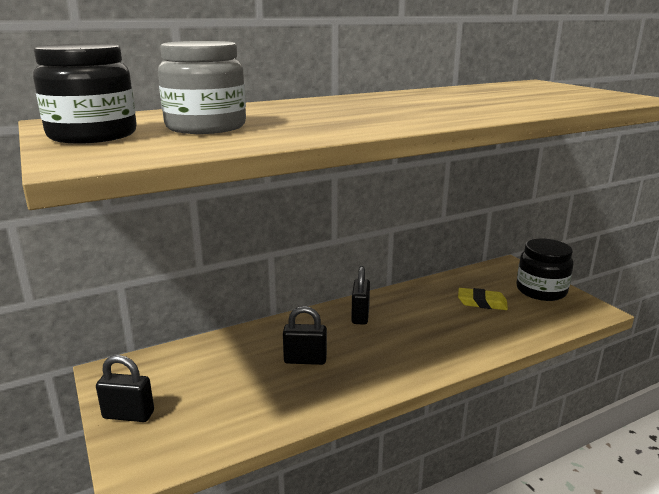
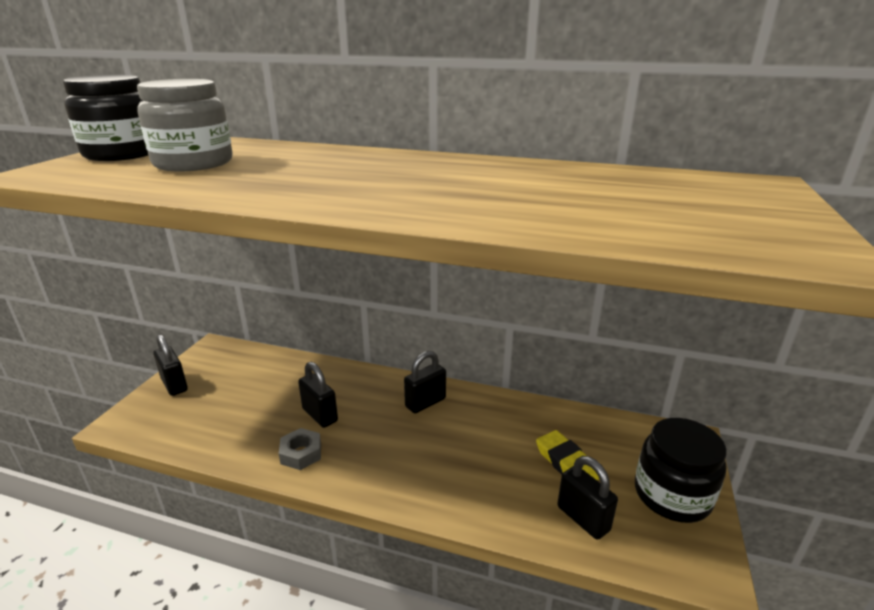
camera: 45 degrees right, 5 degrees up
none -> grey nut [279,428,321,470]
none -> black padlock [557,456,618,540]

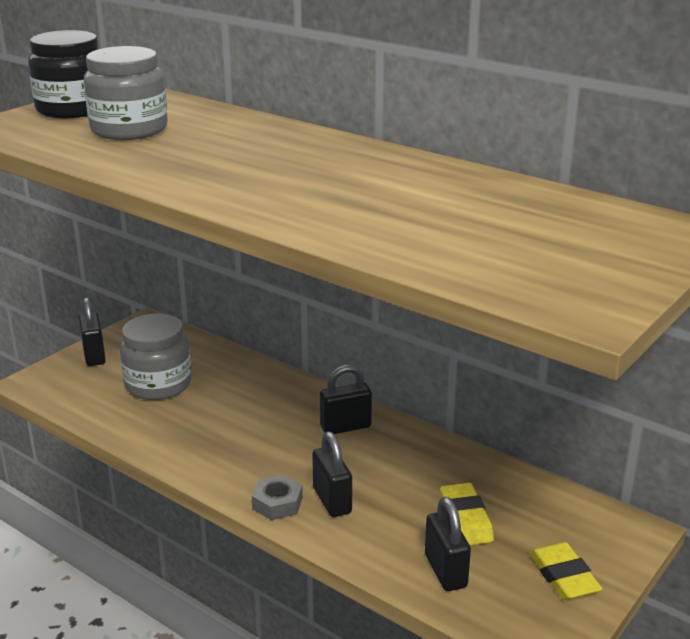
camera: 20 degrees right, 0 degrees up
grey nut [279,428,321,470] -> grey nut moved to [252,474,303,520]
black padlock [298,362,338,428] -> black padlock moved to [312,432,352,517]
black jar [635,418,727,523] -> yellow eraser [529,542,602,600]
none -> grey jar [120,313,192,400]

